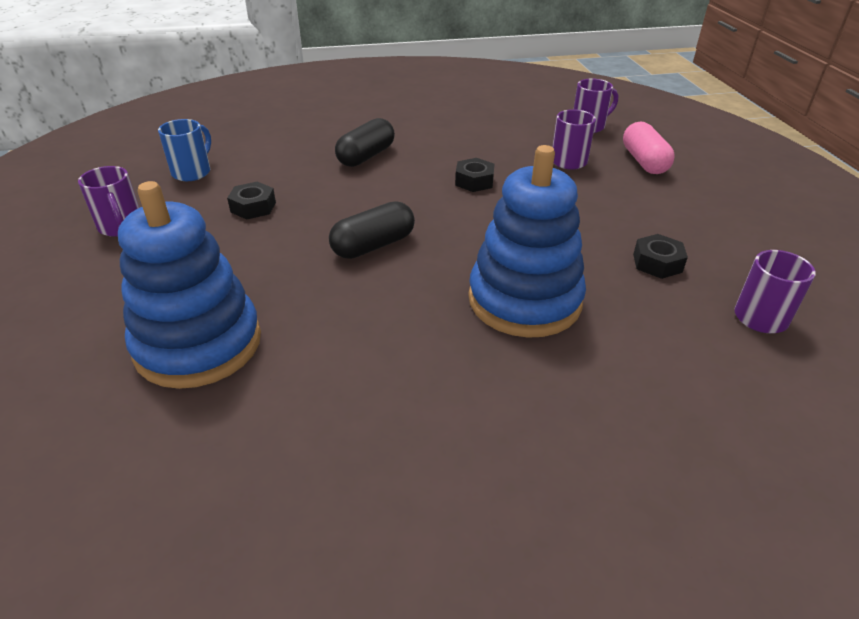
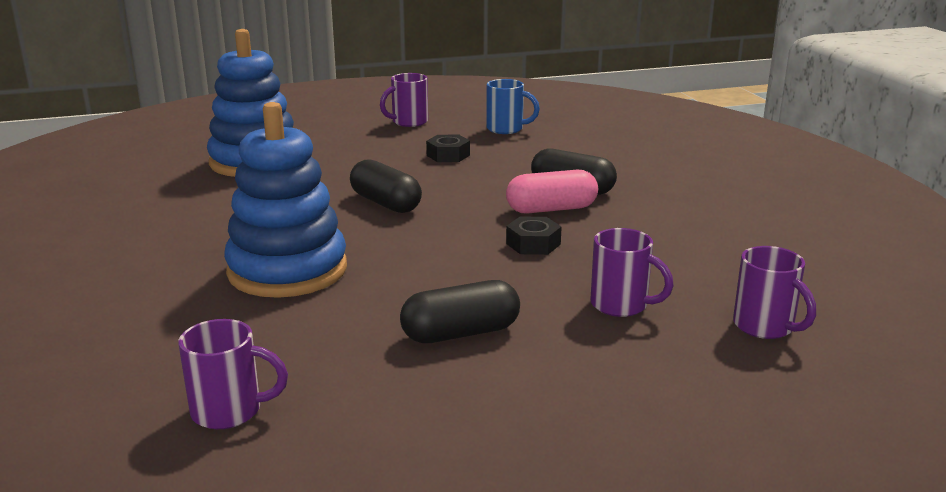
camera: 85 degrees right, 15 degrees down
pink capsule [623,122,675,174] -> pink capsule moved to [506,170,598,214]
black nut [633,234,688,279] -> none
none -> black capsule [400,280,520,343]

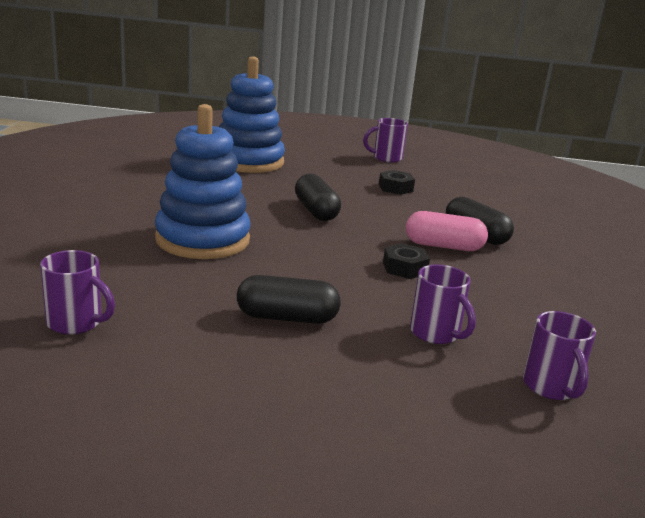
camera: 20 degrees right, 0 degrees up
blue mug [487,79,540,134] -> none

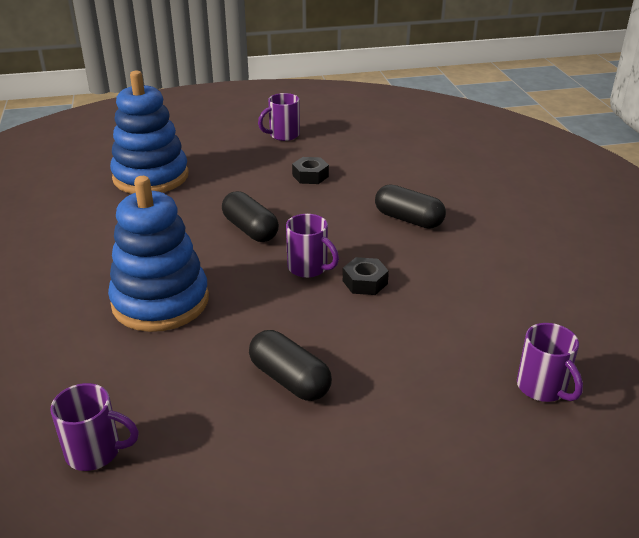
camera: 15 degrees left, 10 degrees up
black capsule [237,275,341,324] -> black capsule turned 60 degrees clockwise [249,330,332,401]
pink capsule [406,211,488,251] -> none
purple mug [410,264,476,344] -> purple mug moved to [286,214,339,278]

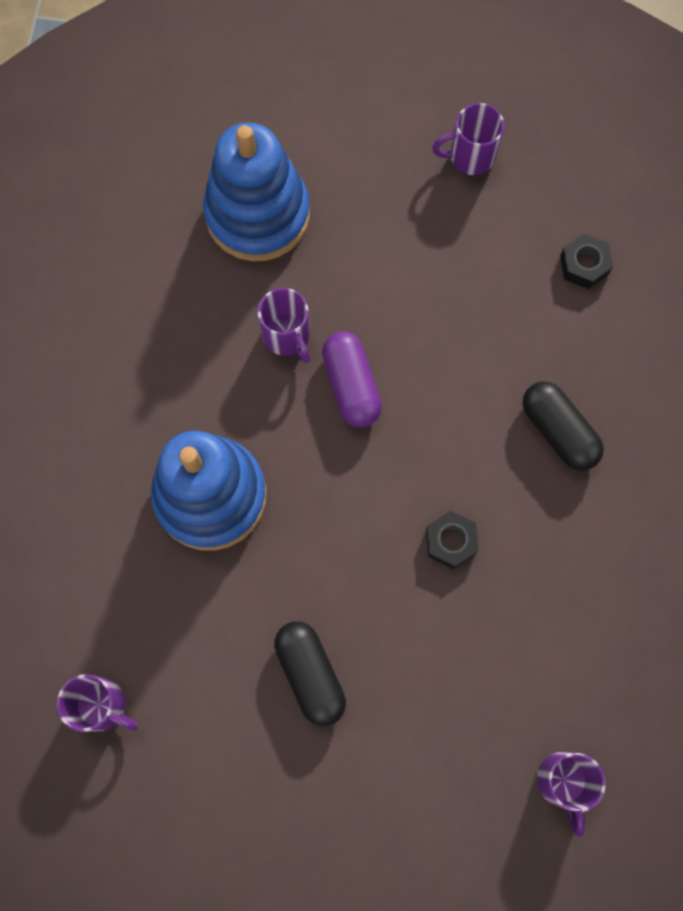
camera: 20 degrees right, 40 degrees up
black capsule [222,191,279,242] -> purple capsule [322,332,382,427]
purple mug [286,214,339,278] -> purple mug moved to [258,288,310,363]
black nut [292,157,329,184] -> black nut moved to [560,233,613,289]

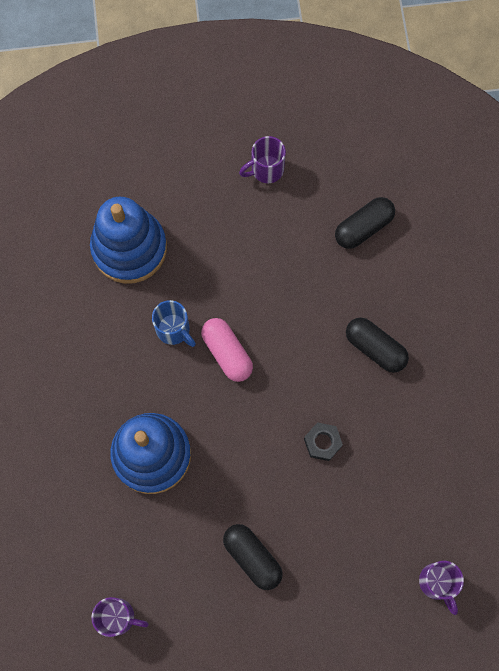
camera: 15 degrees left, 0 degrees up
purple mug [258,288,310,363] -> blue mug [152,300,196,347]
purple capsule [322,332,382,427] -> pink capsule [201,318,253,382]
black nut [560,233,613,289] -> black capsule [335,197,395,249]

